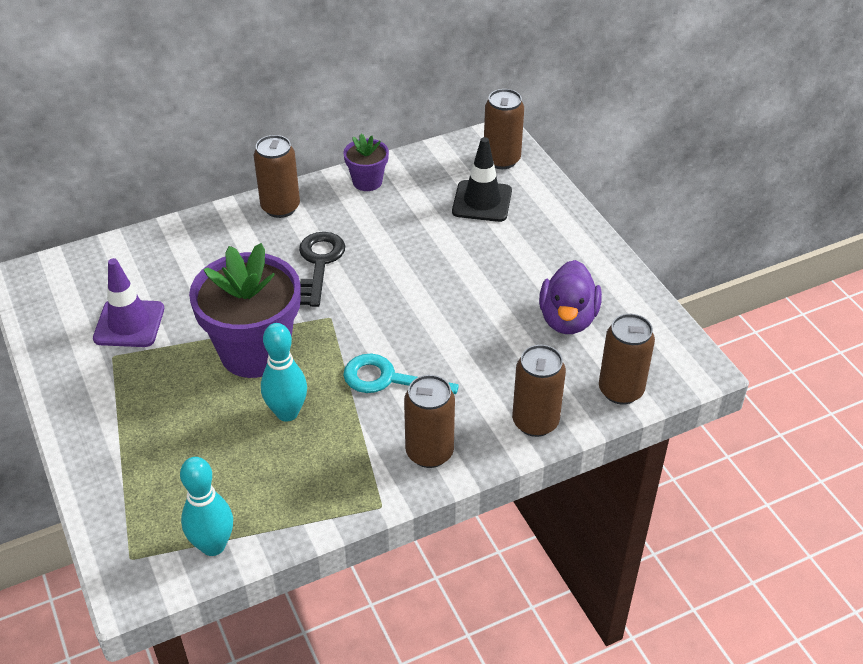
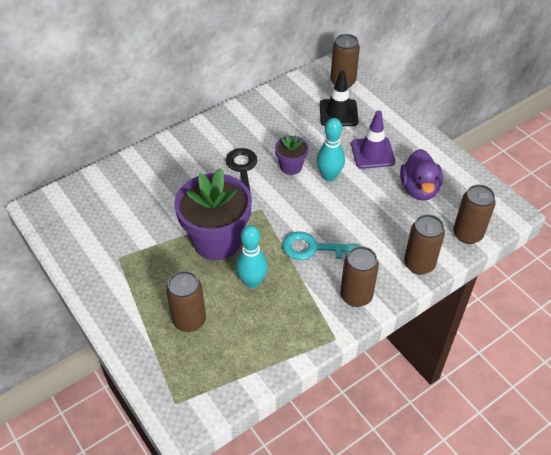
camera: 10 degrees left, 5 degrees up
purple traffic cone [93,258,164,347] -> purple traffic cone moved to [351,110,395,169]
turquoise bowling pin [180,457,233,556] -> turquoise bowling pin moved to [317,118,345,182]
brown can [254,135,300,218] -> brown can moved to [166,271,206,332]
purple flower pot [343,134,389,191] -> purple flower pot moved to [275,135,309,175]

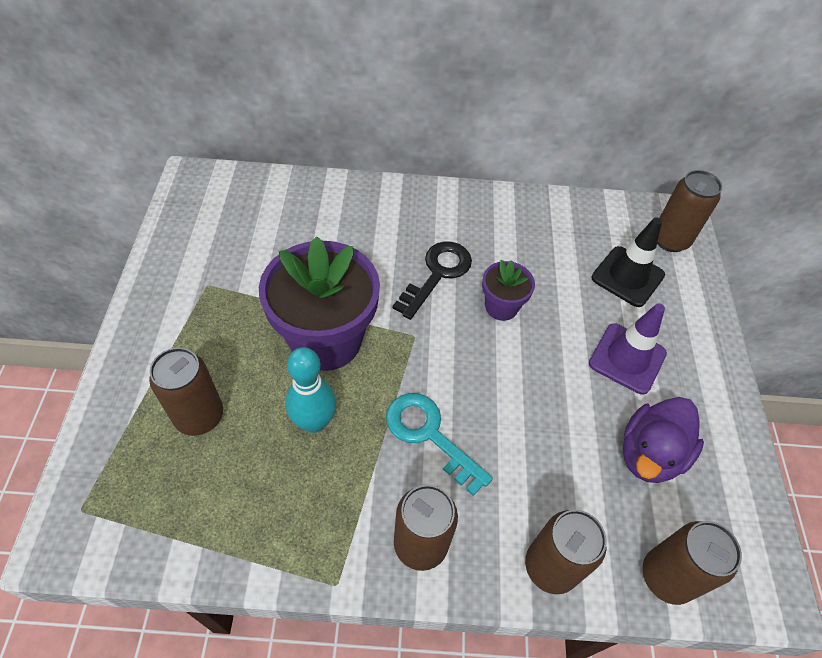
camera: 35 degrees right, 5 degrees up
turquoise bowling pin [317,118,345,182] -> none

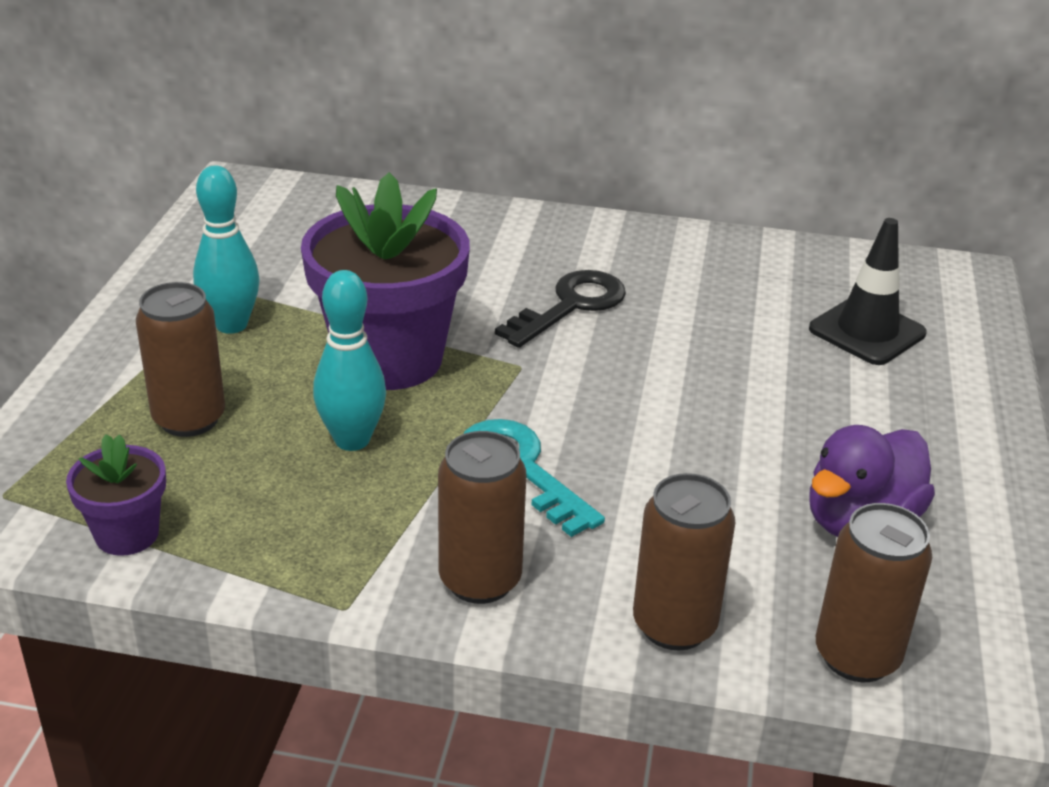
camera: 10 degrees right, 20 degrees down
purple flower pot [482,260,535,321] -> purple flower pot moved to [66,434,166,556]
purple traffic cone [589,303,667,394] -> none
brown can [657,170,722,252] -> none
none -> turquoise bowling pin [193,166,260,334]

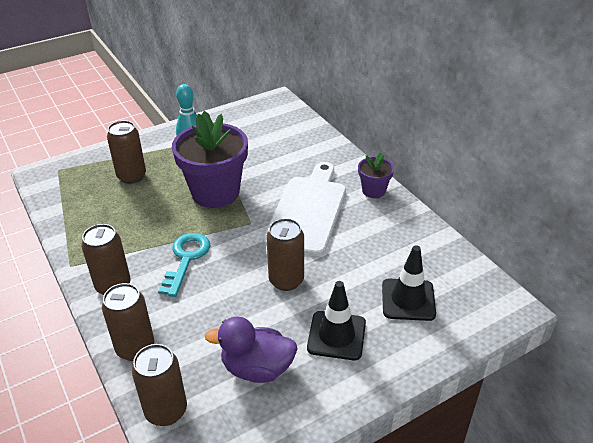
camera: 50 degrees right, 5 degrees up
purple flower pot [66,434,166,556] -> purple flower pot moved to [358,152,394,198]
turquoise bowling pin [313,270,386,451] -> none
black key [495,270,626,348] -> white cutting board [263,162,346,256]
none -> brown can [266,218,304,291]
none -> black traffic cone [307,281,366,360]

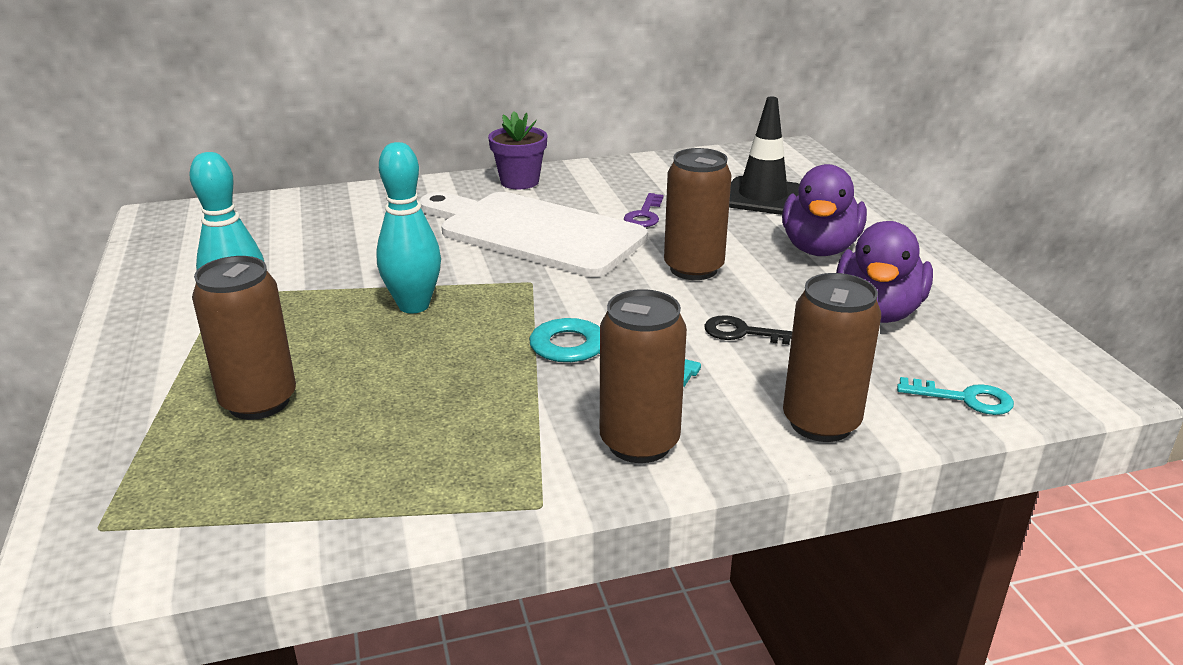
camera: 75 degrees left, 10 degrees down
brown can [132,344,187,426] -> turquoise key [897,377,1014,415]
purple flower pot [172,111,248,208] -> turquoise bowling pin [376,142,441,313]
black traffic cone [307,281,366,360] -> purple duck [782,164,867,256]
none -> purple key [624,193,664,227]
none -> black key [704,315,792,345]

